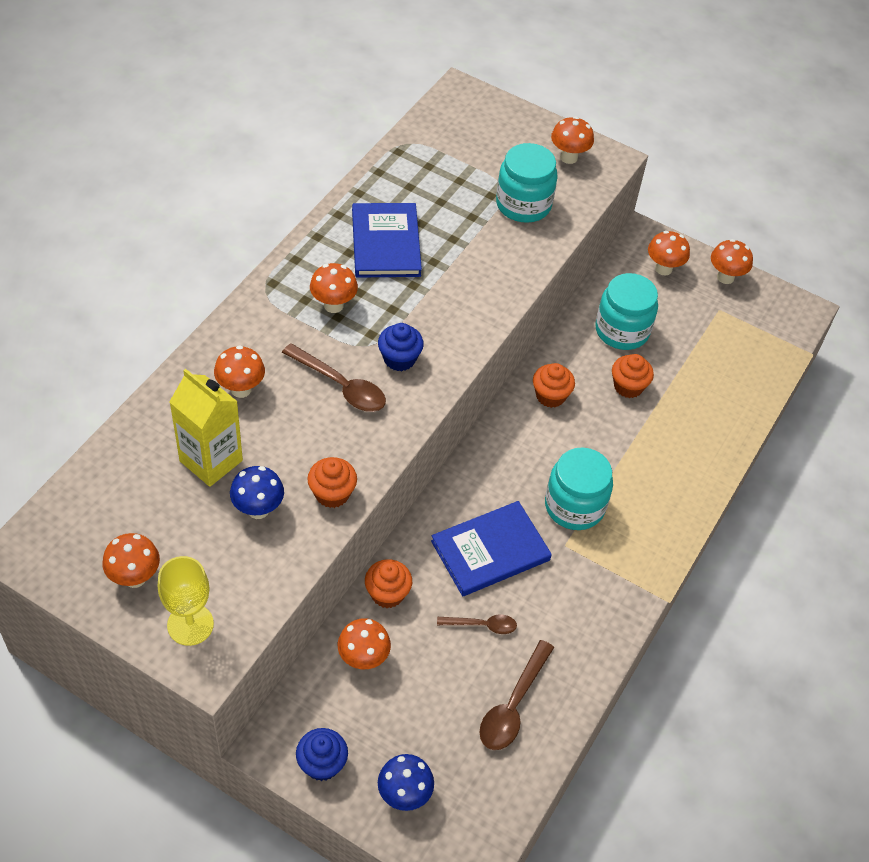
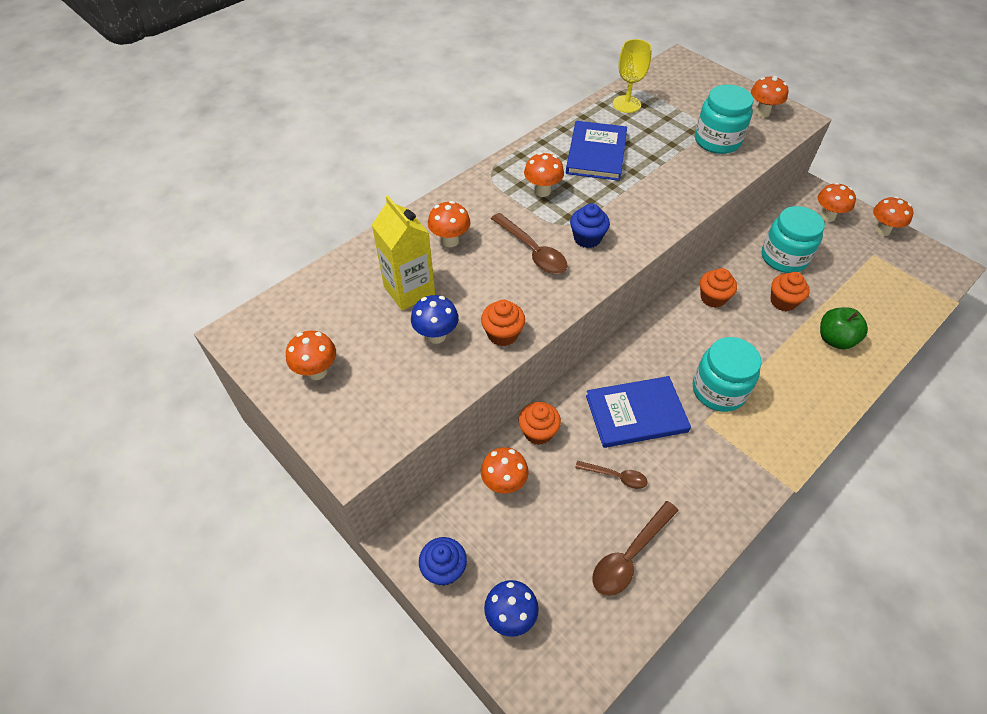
camera: 20 degrees right, 0 degrees up
yellow goblet [158,556,214,646] -> yellow goblet moved to [613,39,652,113]
none -> green apple [820,307,868,349]

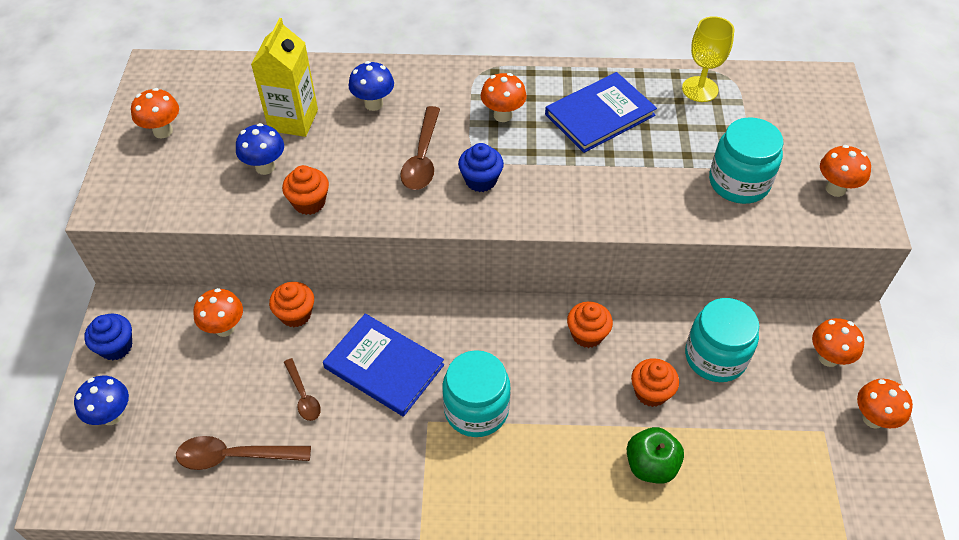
camera: 45 degrees right, 0 degrees up
orange mushroom [428,201,470,247] -> blue mushroom [349,61,394,111]

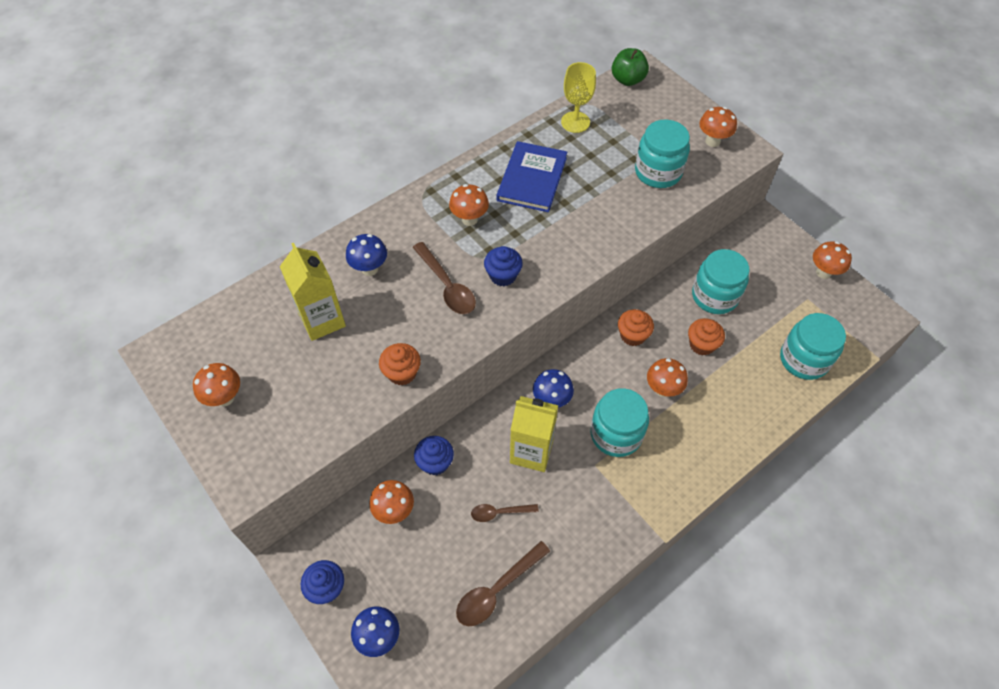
camera: 40 degrees left, 5 degrees up
blue mushroom [236,123,284,175] -> blue mushroom moved to [533,369,574,408]
orange cupcake [269,282,314,327] -> blue cupcake [414,436,454,476]
brown spoon [284,358,321,421] -> brown spoon turned 150 degrees clockwise [471,504,539,522]
blue book [323,313,444,417] -> yellow carton [510,396,558,472]
green apple [627,427,684,484] -> green apple moved to [612,48,649,86]
orange mushroom [812,318,864,367] -> orange mushroom moved to [647,358,688,397]
none -> turquoise jar [780,313,846,380]

